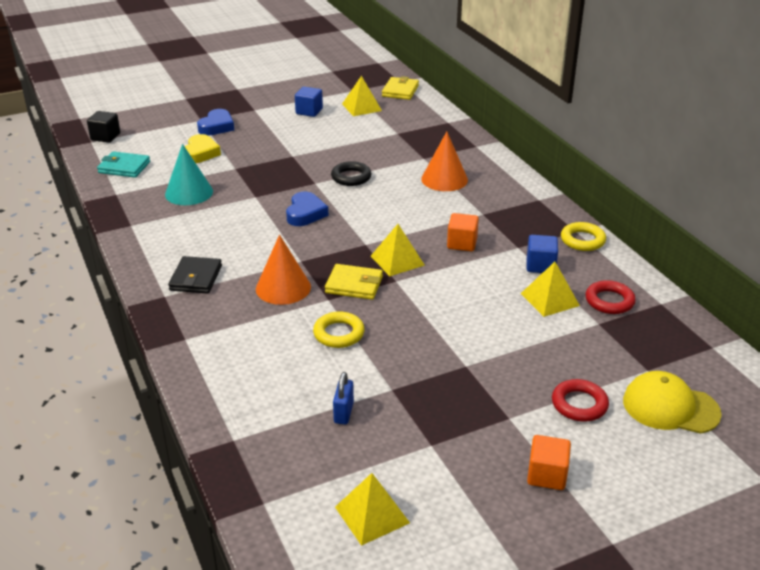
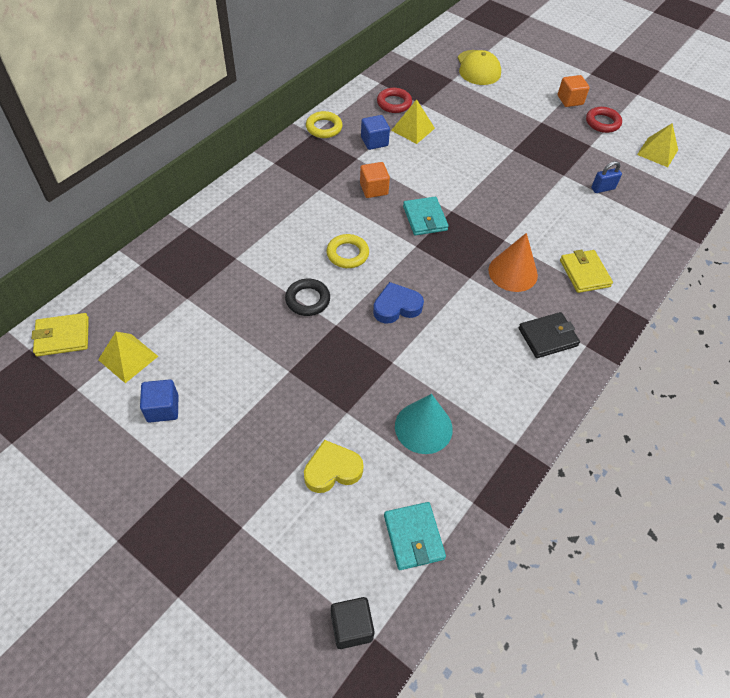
camera: 120 degrees left, 20 degrees up
blue heart [197,109,234,136] -> none
yellow ring [313,312,365,348] -> yellow ring moved to [327,234,369,268]
yellow wallet [325,264,383,300] -> yellow wallet moved to [560,250,613,293]
yellow pyramid [371,224,425,276] -> turquoise wallet [403,197,449,236]
orange cone [421,132,468,191] -> none
red ring [552,379,609,422] -> red ring moved to [586,107,622,133]

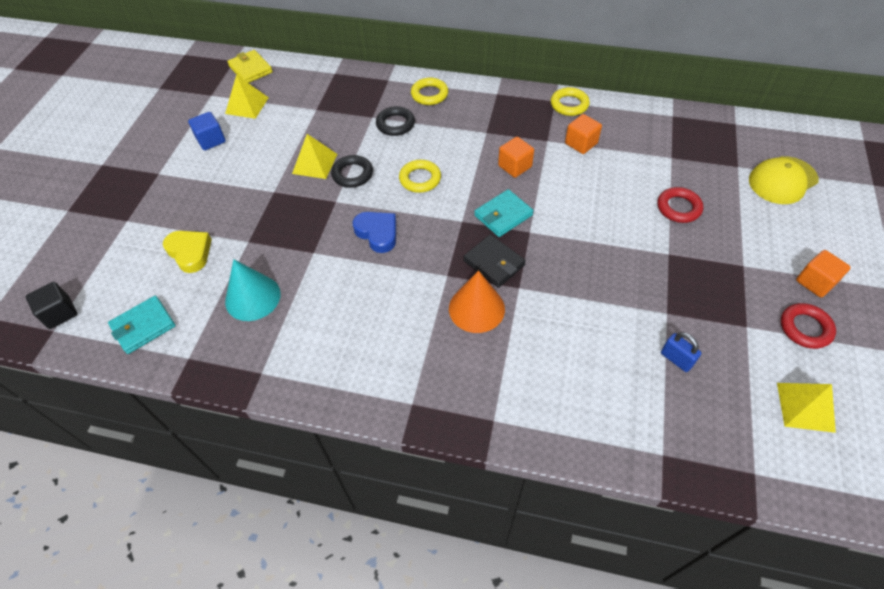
camera: 70 degrees right, 0 degrees up
blue cube [361,115,390,150] -> orange cube [565,114,602,154]
red ring [377,88,412,113] -> red ring moved to [658,187,703,223]
yellow pyramid [391,99,435,144] -> yellow pyramid moved to [292,134,337,179]
black wallet [519,312,580,358] -> black wallet moved to [463,234,526,288]
yellow wallet [560,250,613,293] -> none
none -> black ring [376,106,415,136]
none -> yellow ring [411,77,448,105]

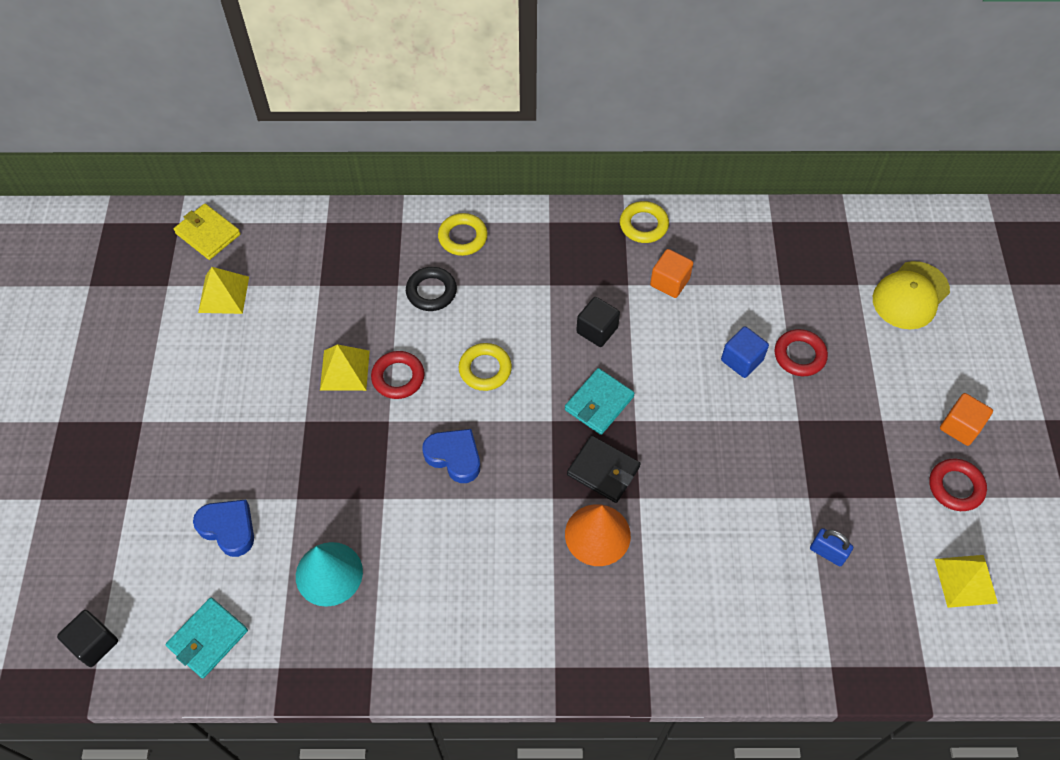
camera: 15 degrees left, 5 degrees up
yellow heart [163,231,212,273] -> blue heart [193,500,254,557]
blue cube [188,112,226,150] -> blue cube moved to [721,326,769,378]
black ring [331,155,373,188] -> red ring [371,351,425,399]
orange cube [498,137,534,178] -> black cube [576,297,620,347]

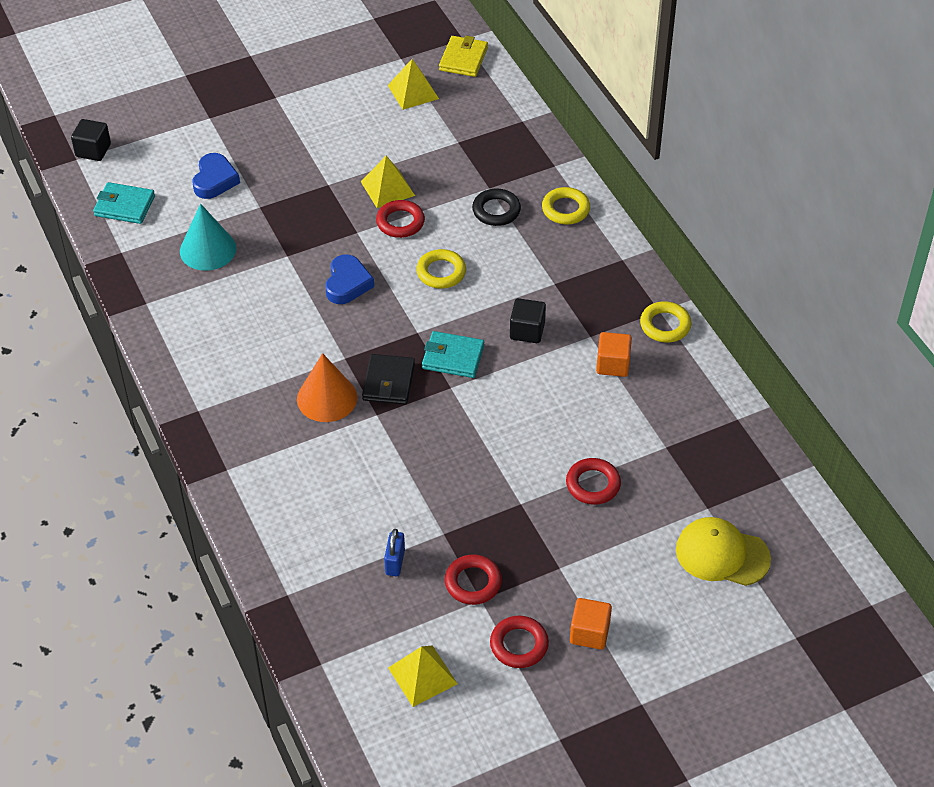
camera: 65 degrees right, 10 degrees down
blue cube [721,326,769,378] -> none
none -> red ring [445,554,502,605]

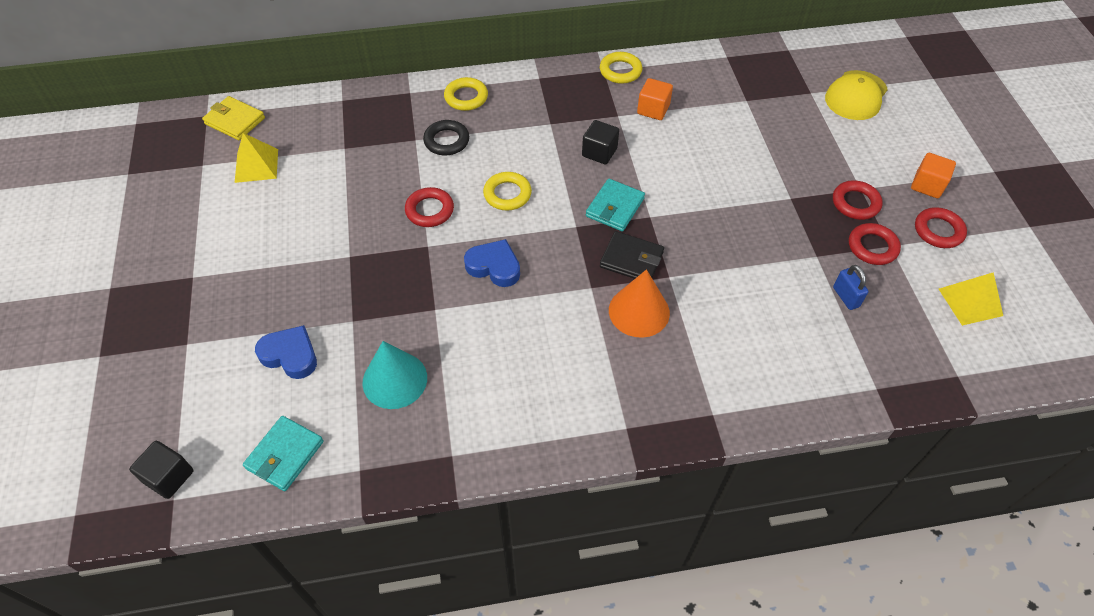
camera: 75 degrees left, 5 degrees up
yellow pyramid [361,156,415,208] -> none
blue padlock [384,529,405,576] -> blue padlock turned 45 degrees clockwise [833,265,869,310]
red ring [566,458,621,505] -> red ring moved to [833,180,883,220]

